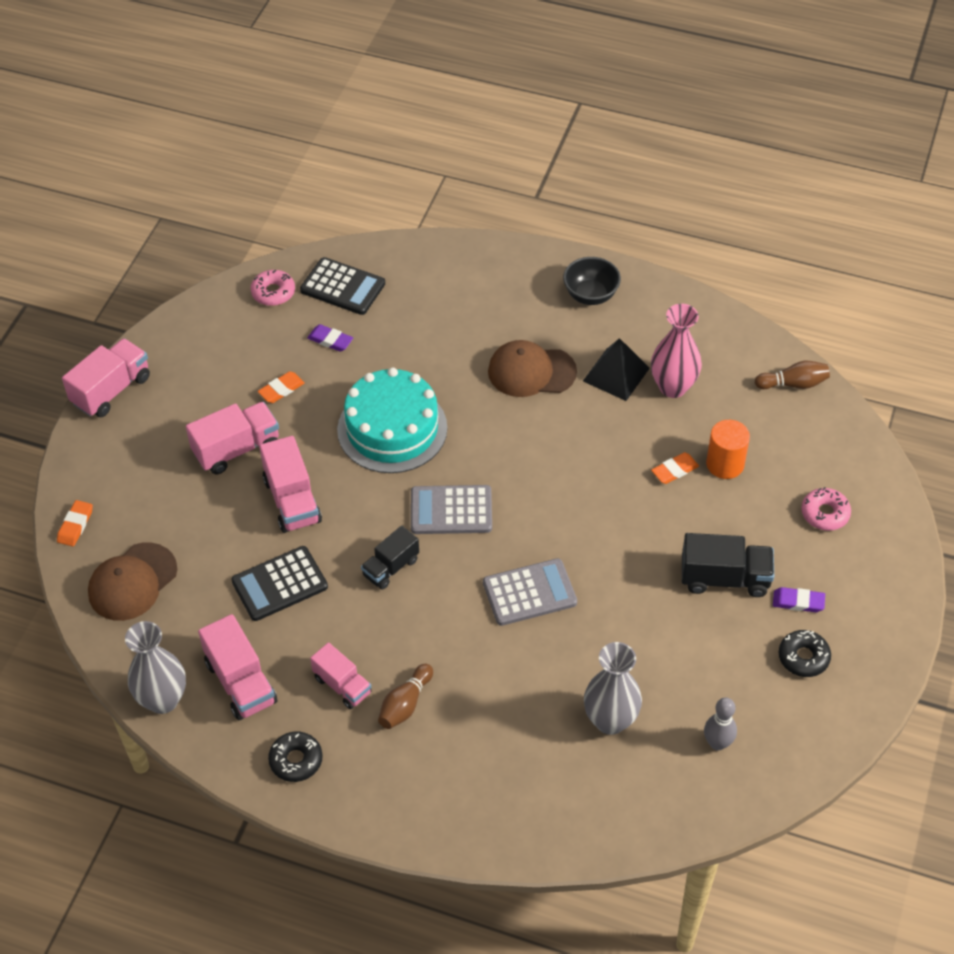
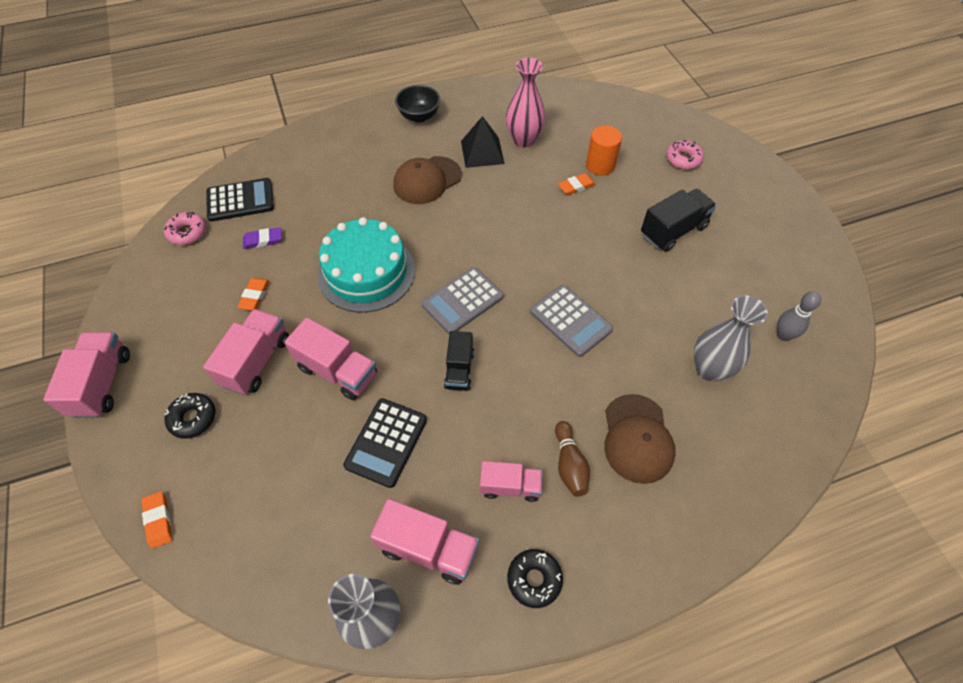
camera: 40 degrees left, 5 degrees up
brown cap [88,542,177,621] -> brown cap moved to [604,394,676,484]
grey calculator [483,558,577,626] -> grey calculator turned 105 degrees clockwise [530,285,613,357]
orange eraser [651,452,699,484] -> orange eraser turned 45 degrees clockwise [558,173,596,195]
brown bowling pin [755,361,830,389] -> none
purple eraser [773,587,825,612] -> none
black donut [779,630,831,677] -> black donut moved to [165,393,216,439]

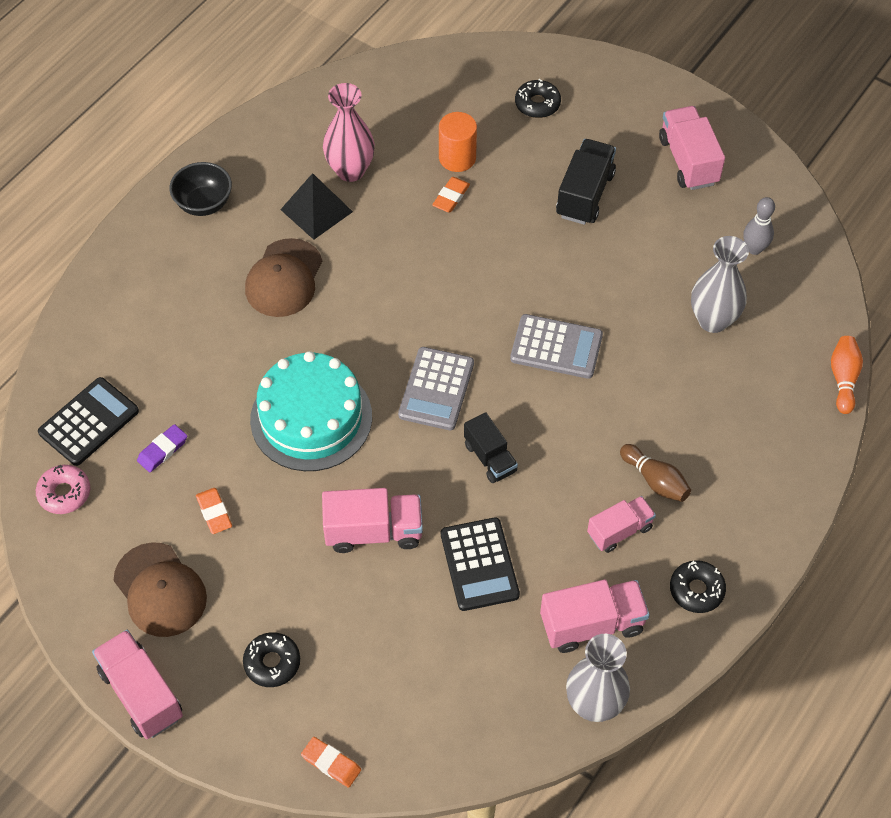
camera: 35 degrees left, 0 degrees up
pink truck [203,309,289,395] -> pink truck moved to [659,106,725,190]
brown cap [604,394,676,484] -> brown cap moved to [114,542,207,637]
pink donut [666,140,704,169] -> black donut [515,79,561,118]
none -> orange bowling pin [831,336,863,414]

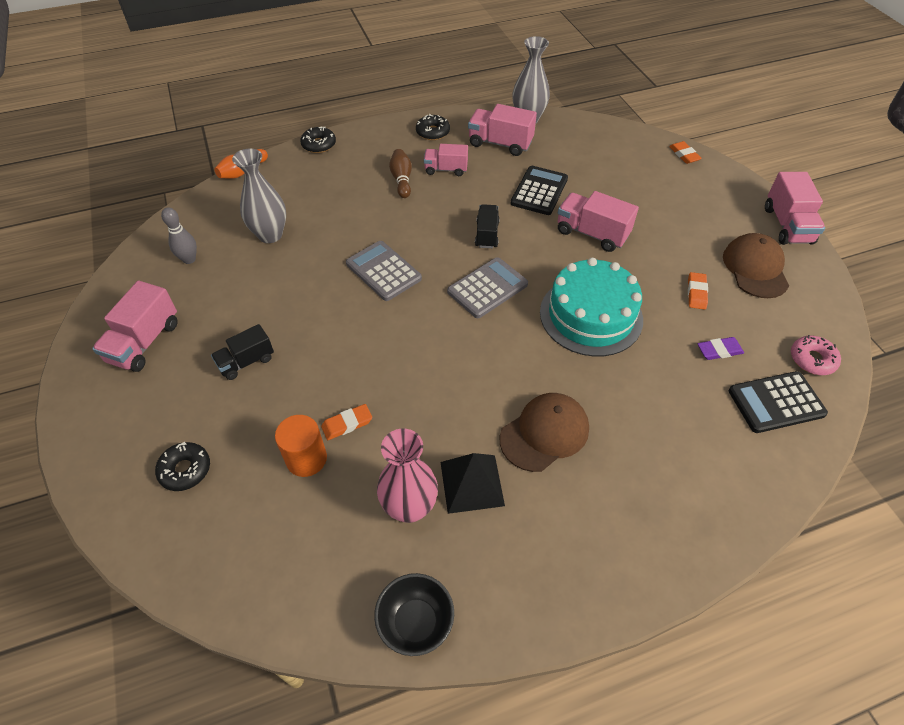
camera: 145 degrees left, 5 degrees down
black bowl [169,162,232,216] -> black bowl moved to [374,573,454,656]
black donut [243,632,300,687] -> black donut moved to [300,126,336,153]
black truck [556,139,616,225] -> black truck [211,324,274,380], size x0.66

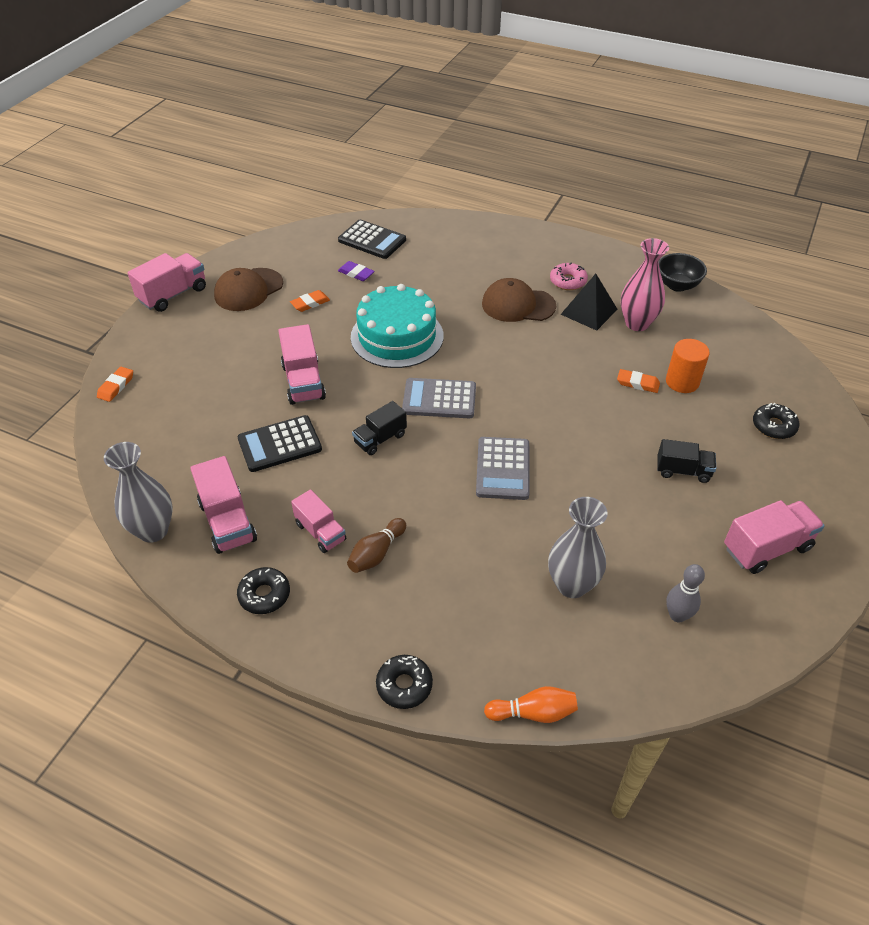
camera: 135 degrees left, 5 degrees down
pink donut [791,335,841,375] -> pink donut moved to [550,263,588,290]

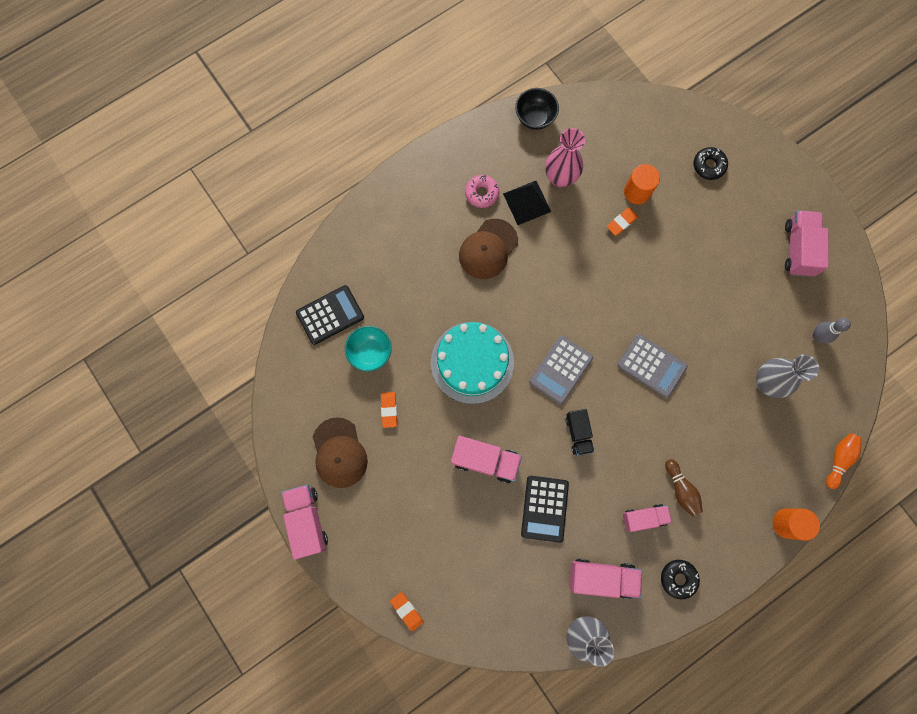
camera: 60 degrees left, 30 degrees up
purple eraser [338,261,375,281] -> turquoise bowl [345,326,392,372]
black donut [376,655,433,709] -> orange cylinder [773,508,820,541]
black truck [657,439,716,483] -> none

